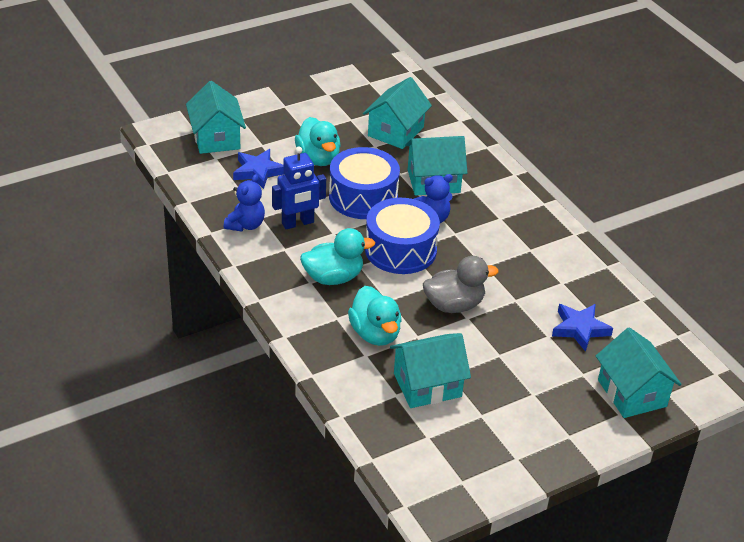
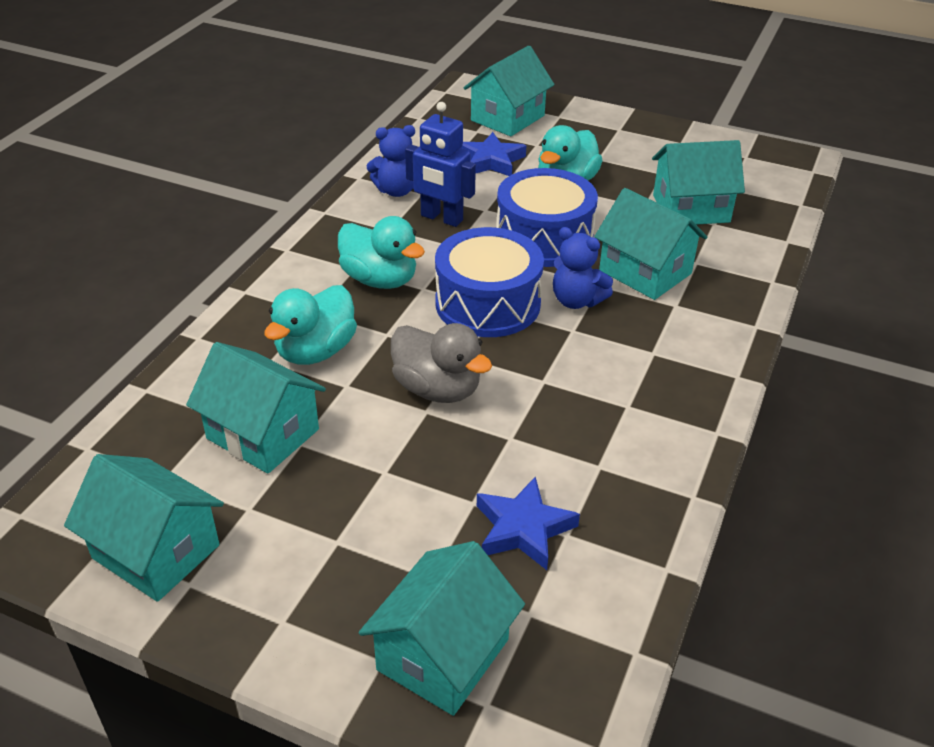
camera: 55 degrees right, 0 degrees up
none -> turquoise house [64,454,224,602]

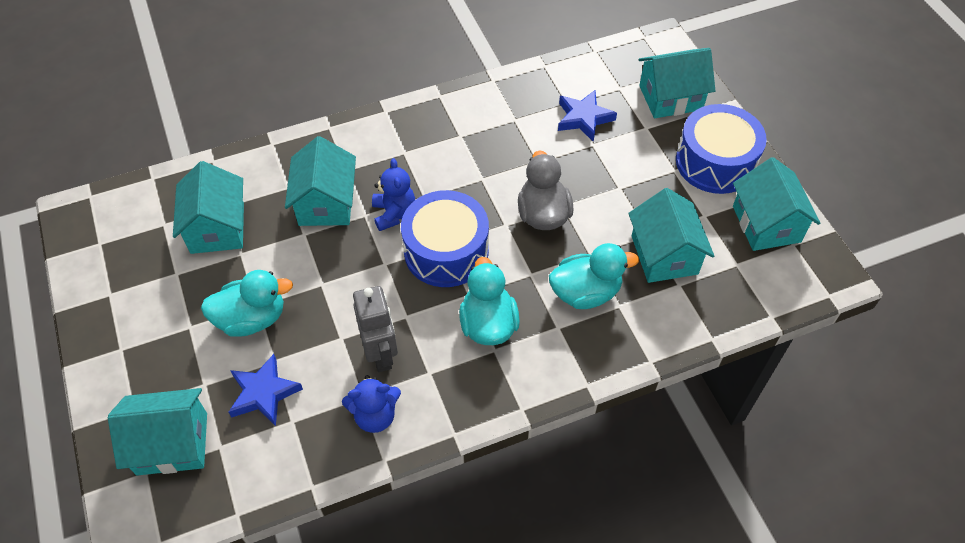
camera: 135 degrees left, 15 degrees up
blue teddy bear [367,125,415,197] -> blue teddy bear turned 135 degrees clockwise [342,375,401,433]
blue robot [405,102,476,227] -> grey robot [353,286,398,372]
blue drum [497,168,598,267] -> blue drum moved to [676,104,767,194]
turquoise house [652,140,745,225] -> turquoise house turned 45 degrees clockwise [173,161,244,254]

